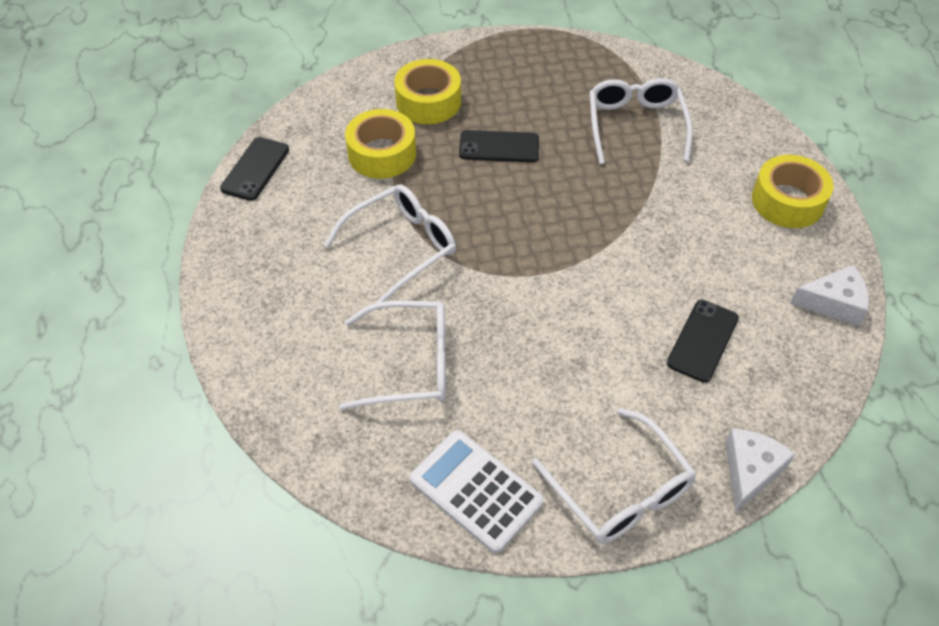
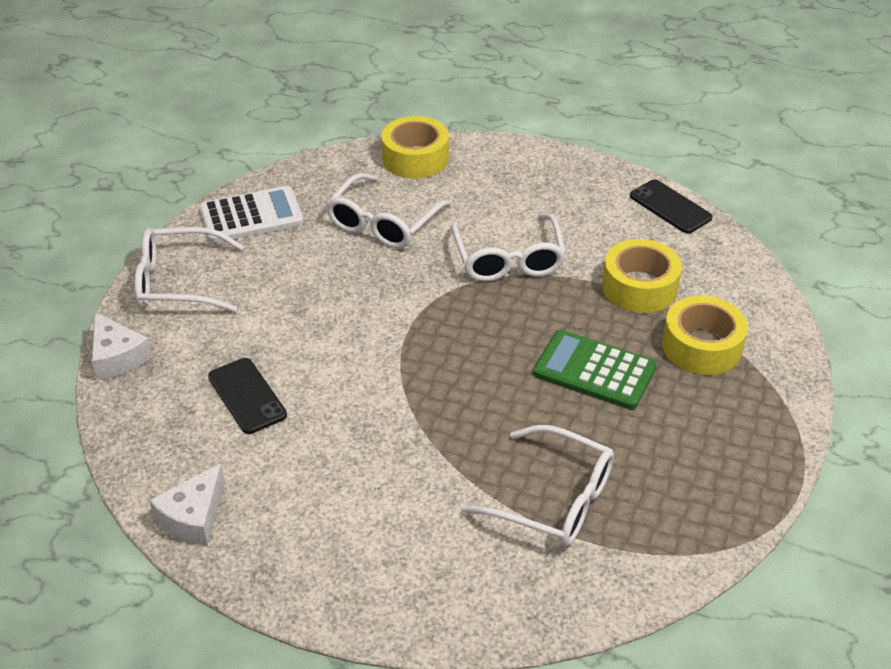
camera: 120 degrees right, 10 degrees down
black phone [459,130,539,162] -> green calculator [533,330,657,410]
yellow tape [752,155,834,228] -> yellow tape moved to [381,116,449,178]

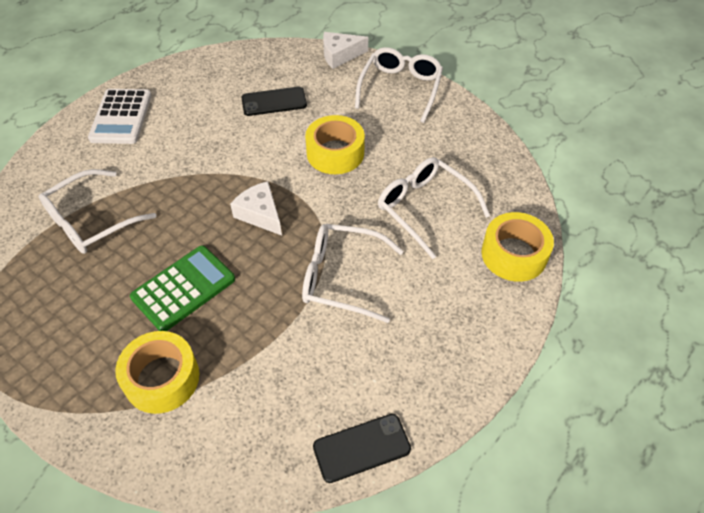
camera: 110 degrees right, 10 degrees up
white cheese [149,463,225,546] -> white cheese moved to [230,181,282,236]
white calculator [199,186,304,243] -> white calculator moved to [88,89,152,144]
yellow tape [602,239,682,313] -> yellow tape moved to [305,115,365,174]

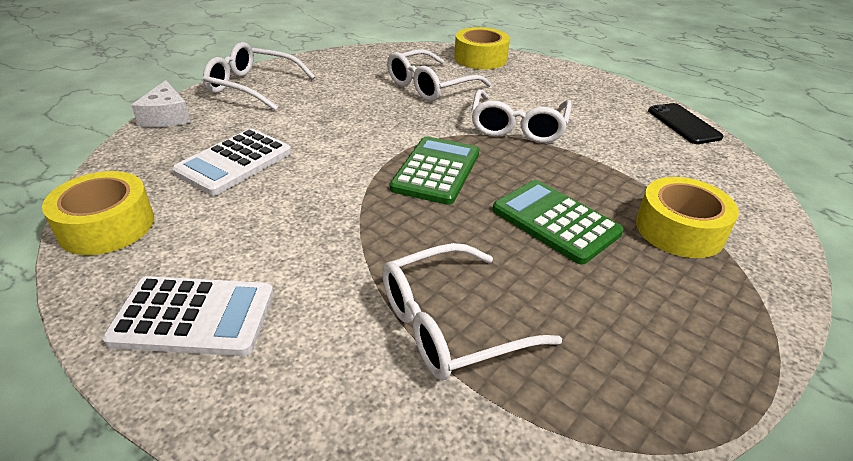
camera: 90 degrees left, 15 degrees down
white glasses [39,169,156,254] -> white glasses turned 105 degrees clockwise [382,243,562,381]
white cheese [230,181,282,236] -> green calculator [390,136,479,205]
black phone [241,87,307,116] -> white calculator [172,129,291,195]
yellow tape [305,115,365,174] -> yellow tape moved to [42,171,154,255]

